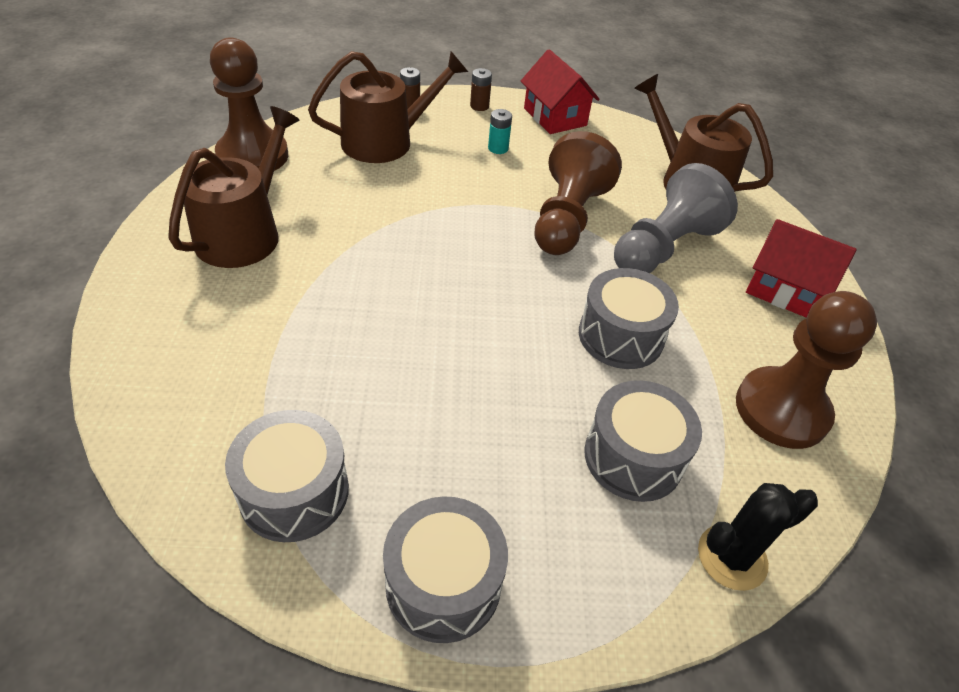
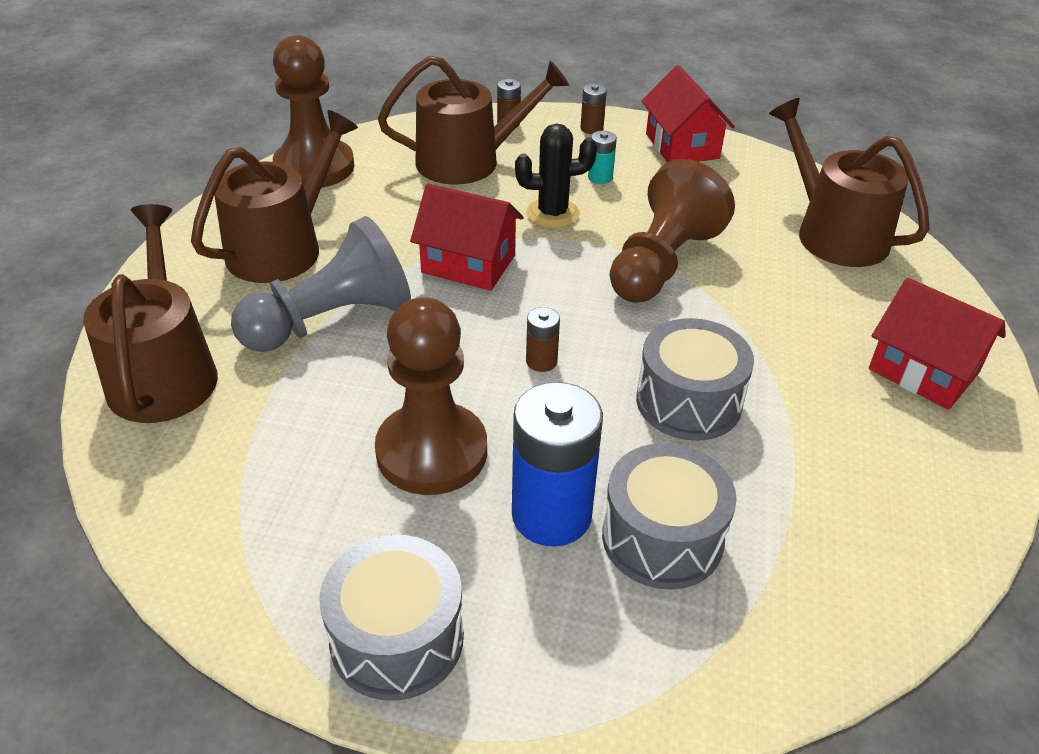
camera: 15 degrees right, 5 degrees down
grey drum [225,410,349,542] -> none
grey pawn [614,163,738,273] -> grey pawn moved to [231,216,411,352]
black cactus [698,483,818,591] -> black cactus moved to [515,124,597,228]
brown pawn [736,291,877,449] -> brown pawn moved to [375,297,487,495]
none -> brown watering can [83,204,218,423]
none -> red house [410,183,524,291]
none -> blue battery [512,382,603,547]
none -> brown battery [526,307,560,372]

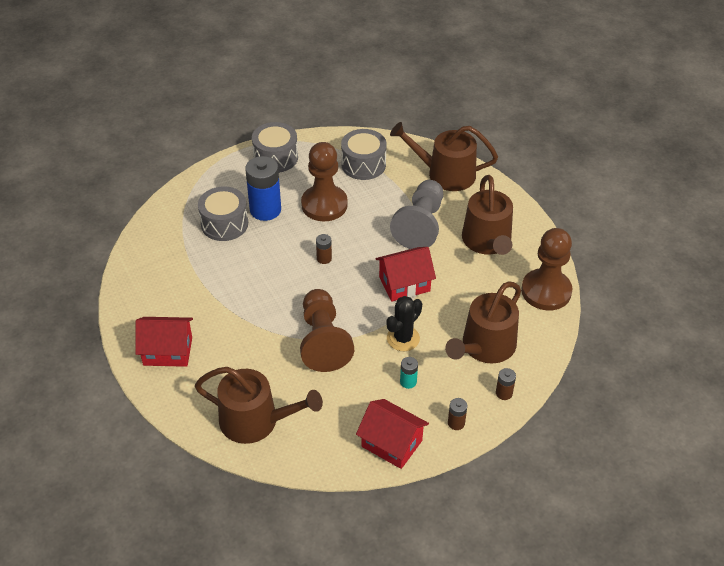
camera: 140 degrees right, 5 degrees up
brown watering can [83,204,218,423] -> brown watering can turned 150 degrees clockwise [390,122,498,191]
grey drum [636,318,754,441] -> grey drum moved to [341,129,387,180]

